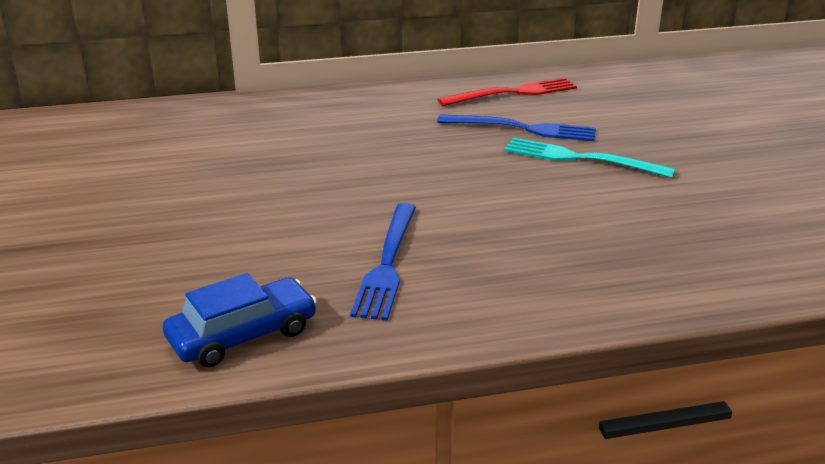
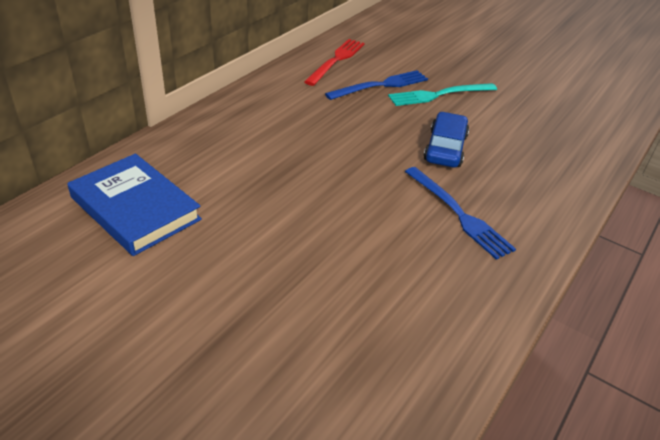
camera: 45 degrees left, 10 degrees up
blue car [163,273,317,367] -> blue car moved to [424,112,469,167]
none -> blue book [67,154,202,256]

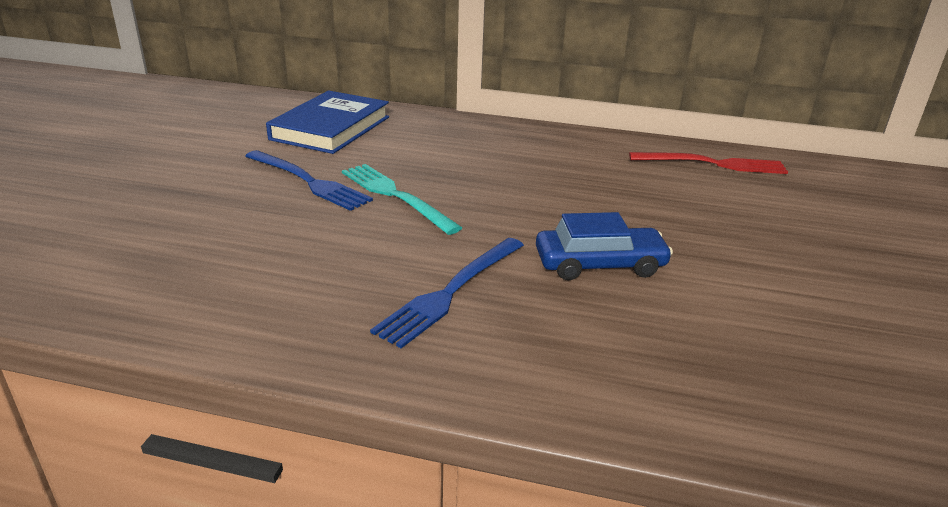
camera: 70 degrees right, 10 degrees down
blue fork [325,70,428,100] -> blue fork moved to [245,150,373,211]
turquoise fork [388,83,497,106] -> turquoise fork moved to [342,164,462,235]

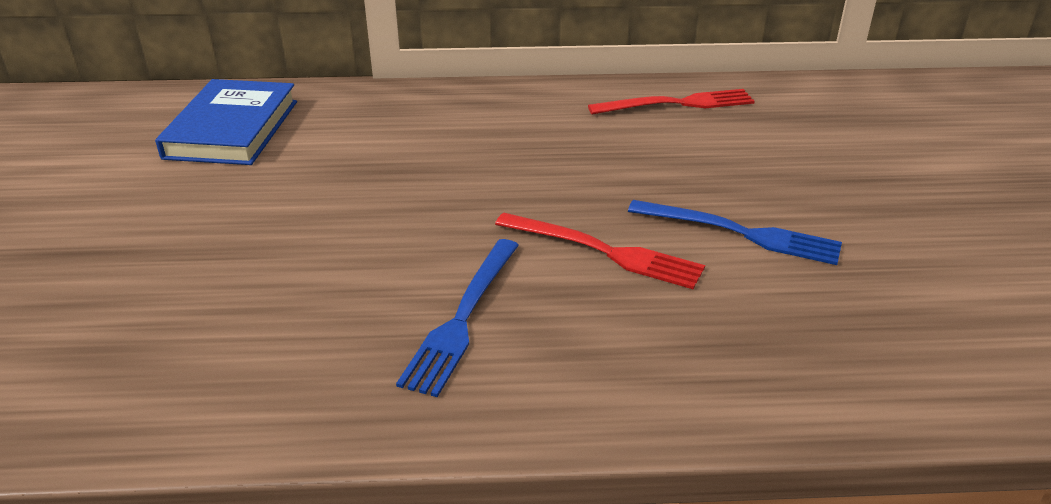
camera: 15 degrees left, 5 degrees up
blue fork [245,150,373,211] -> blue fork moved to [628,200,842,265]
turquoise fork [342,164,462,235] -> none
blue car [536,212,673,280] -> red fork [495,213,705,289]

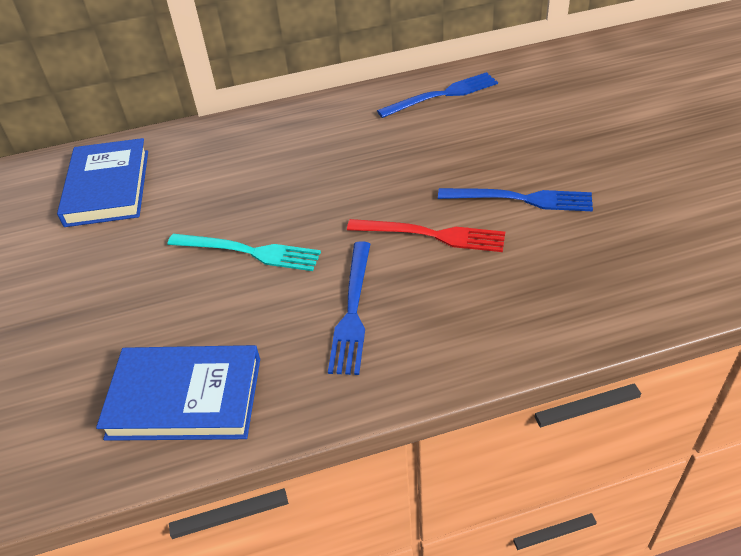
camera: 10 degrees left, 10 degrees up
red fork [588,89,755,114] -> blue fork [377,72,498,118]
none -> blue book [96,345,260,441]
none -> turquoise fork [167,234,321,271]

